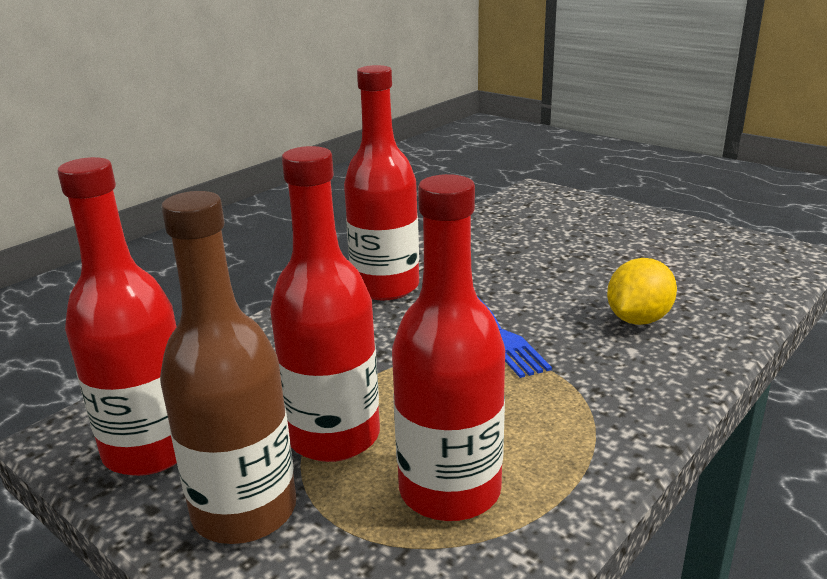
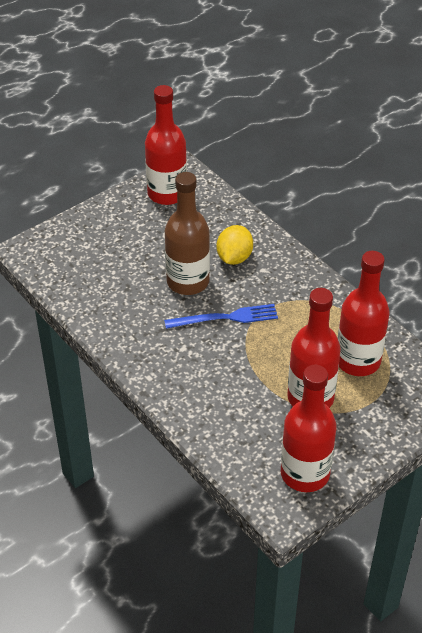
camera: 80 degrees left, 20 degrees up
brown bottle [160,191,296,544] -> brown bottle moved to [165,172,210,295]
red bottle [344,65,419,300] -> red bottle moved to [145,85,187,205]
yellow lemon [607,258,677,325] -> yellow lemon turned 60 degrees clockwise [217,225,253,265]

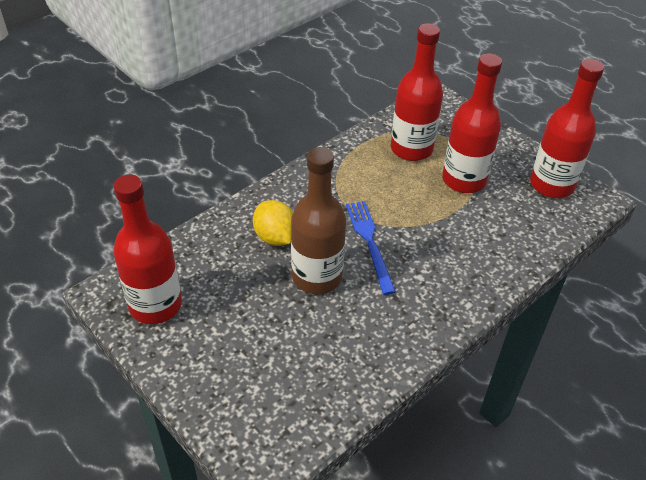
camera: 95 degrees left, 0 degrees up
yellow lemon [217,225,253,265] -> yellow lemon turned 45 degrees clockwise [253,200,293,246]

